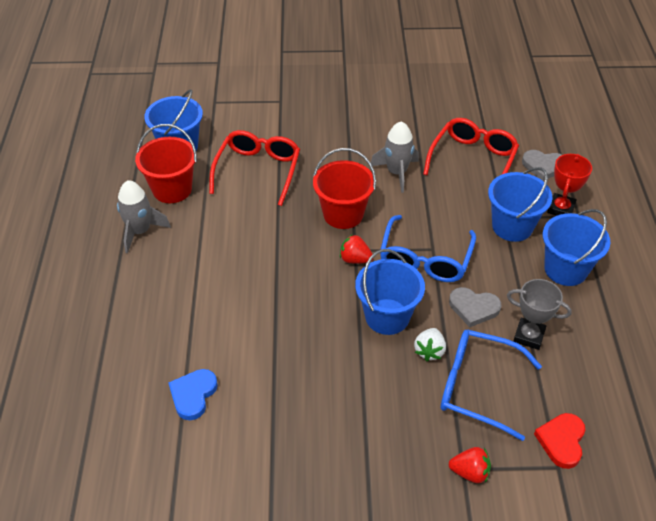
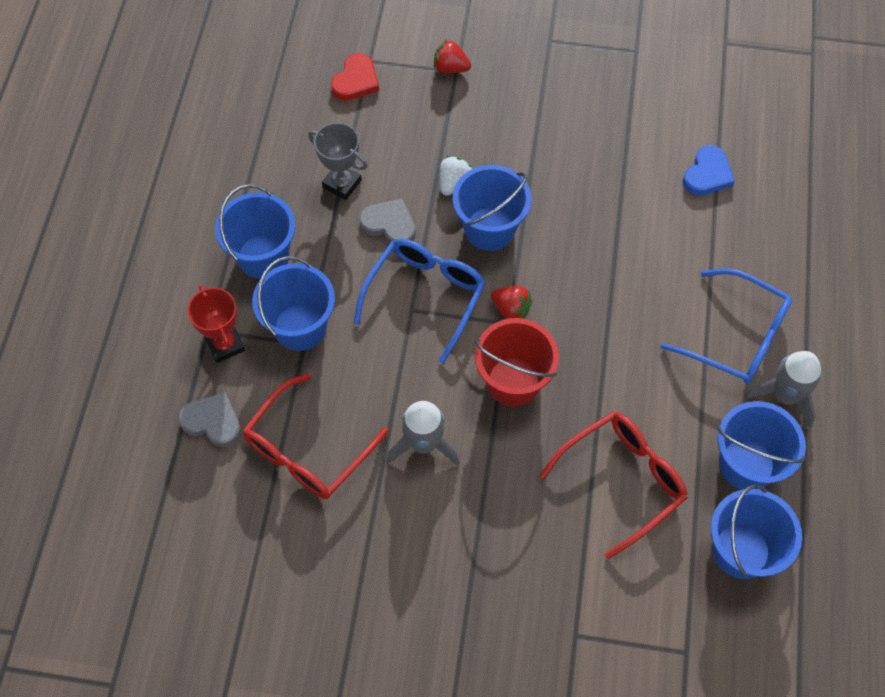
camera: 170 degrees left, 15 degrees up
red bucket [135,124,197,203] -> blue bucket [717,401,806,490]
red glasses [209,130,300,206] -> red glasses turned 150 degrees counterclockwise [539,412,688,559]
blue glasses [441,329,542,441] -> blue glasses moved to [661,268,792,384]
red trophy [547,154,592,216] -> red trophy turned 60 degrees counterclockwise [188,285,245,363]

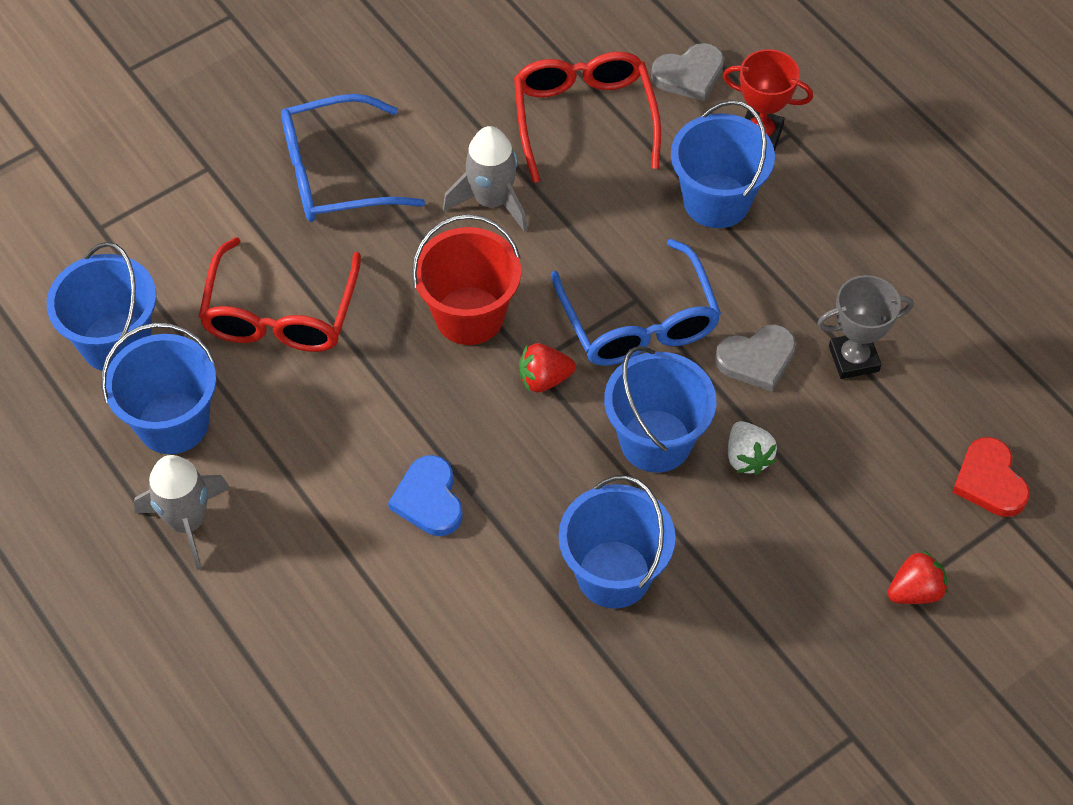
camera: 135 degrees right, 5 degrees down
blue bucket [215,184,295,279] -> blue bucket moved to [558,476,676,609]
blue glasses [661,268,792,384] -> blue glasses moved to [281,94,425,222]
blue heart [683,145,735,195] -> blue heart moved to [388,455,463,536]

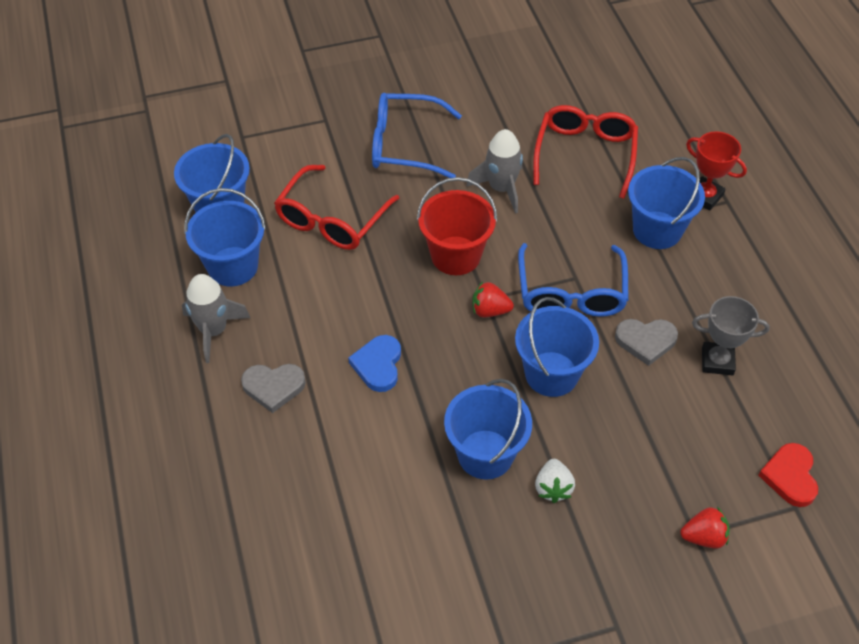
camera: 20 degrees right, 5 degrees down
grey heart [651,43,724,101] -> grey heart moved to [241,364,306,413]
white strawberry [728,421,777,475] -> white strawberry moved to [535,459,575,503]

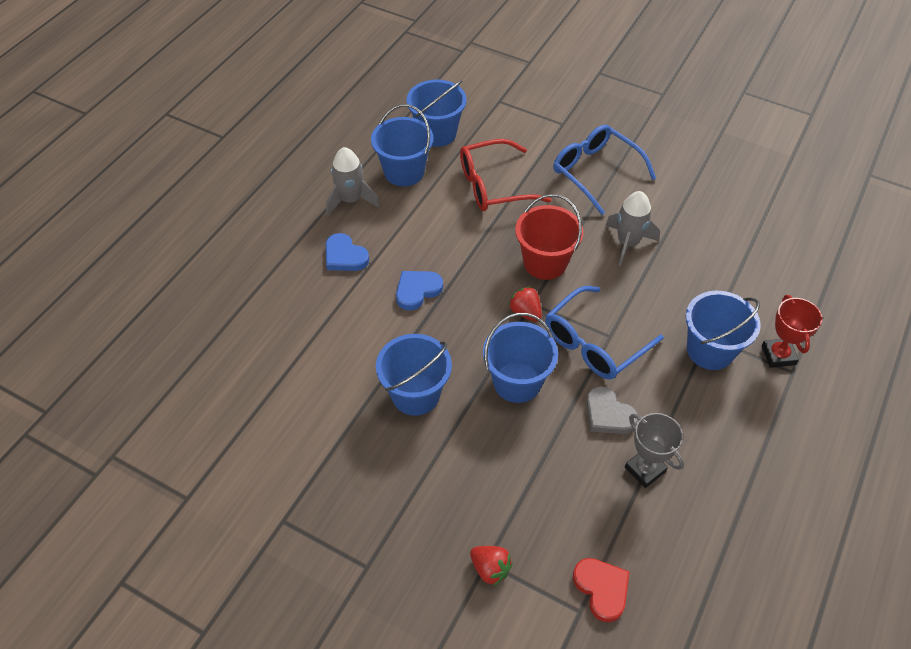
camera: 45 degrees right, 0 degrees up
grey heart [241,364,306,413] -> blue heart [326,233,369,271]
red glasses [533,105,638,199] -> none
white strawberry [535,459,575,503] -> none
red heart [758,443,818,507] -> red heart turned 105 degrees clockwise [573,558,629,622]

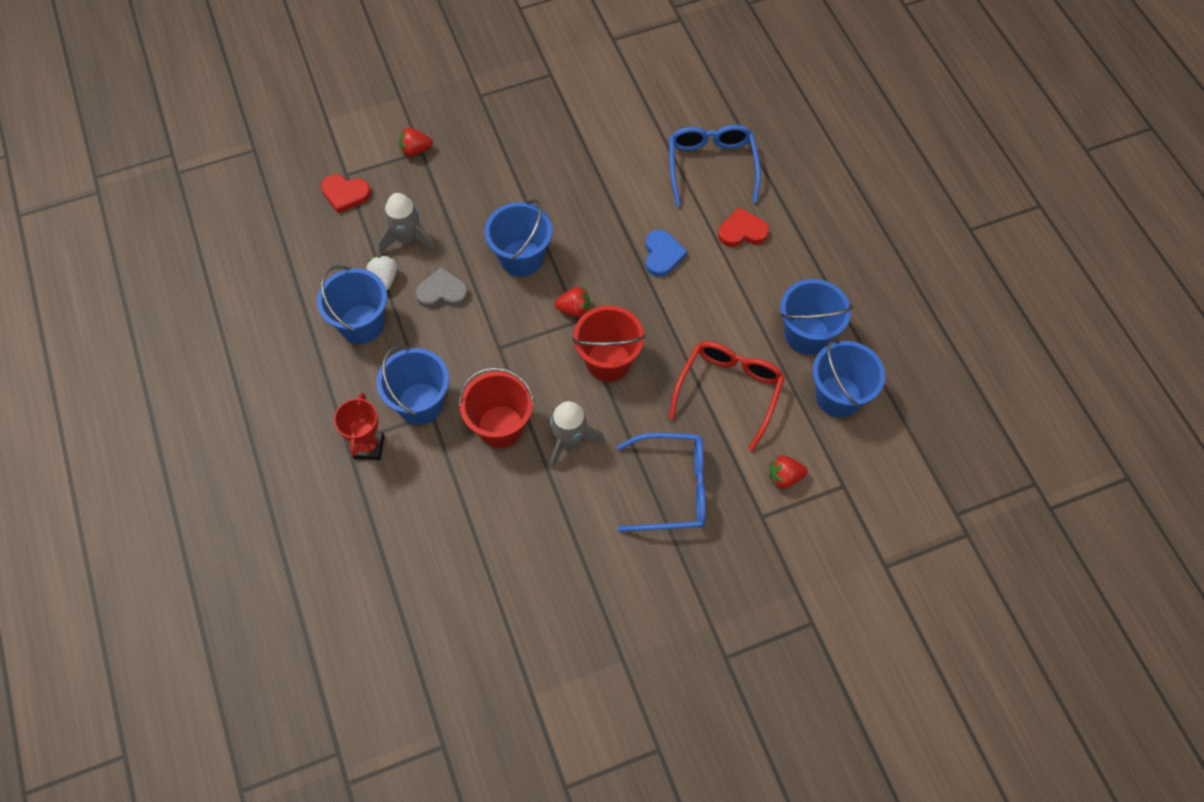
camera: 130 degrees right, 10 degrees up
grey rocket [326,147,380,216] -> grey rocket moved to [378,193,436,254]
blue heart [326,233,369,271] -> red heart [718,208,769,247]
blue bucket [376,334,452,416] -> blue bucket moved to [317,265,387,344]
blue glasses [545,286,663,380] -> blue glasses moved to [669,125,761,207]
grey trophy [625,413,684,488] -> white strawberry [367,256,397,290]
red trophy [762,295,822,368] -> red trophy turned 60 degrees clockwise [334,393,384,460]
none -> red bucket [459,367,535,448]
none -> red strawberry [770,456,808,489]

